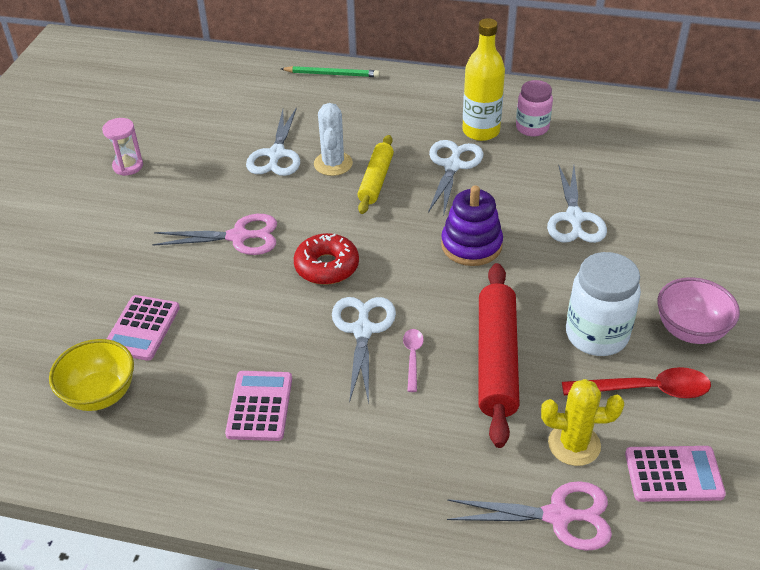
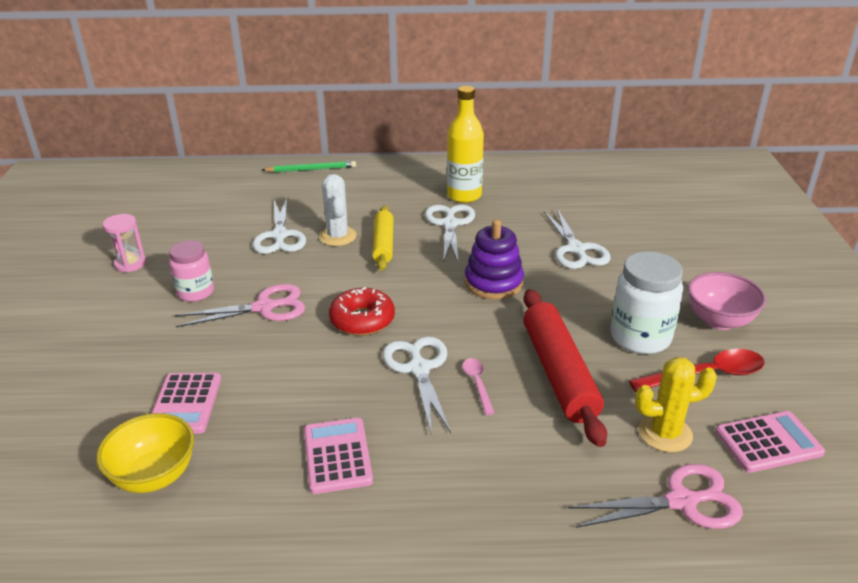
camera: 15 degrees left, 10 degrees down
pink jar [516,80,553,136] -> pink jar moved to [169,240,214,302]

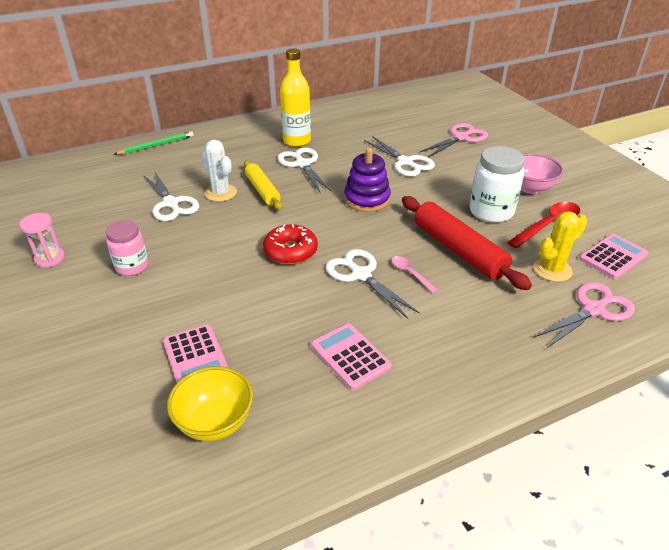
camera: 25 degrees left, 5 degrees up
pink scissors [175,284,305,327] -> pink scissors moved to [420,123,488,157]

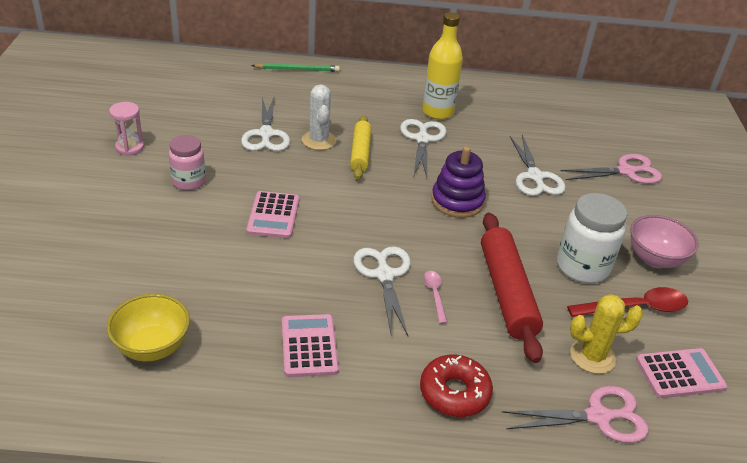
camera: 25 degrees right, 0 degrees up
pink calculator [163,325,229,382] -> pink calculator moved to [246,191,299,238]
red donut [263,224,318,265] -> red donut moved to [420,355,493,417]

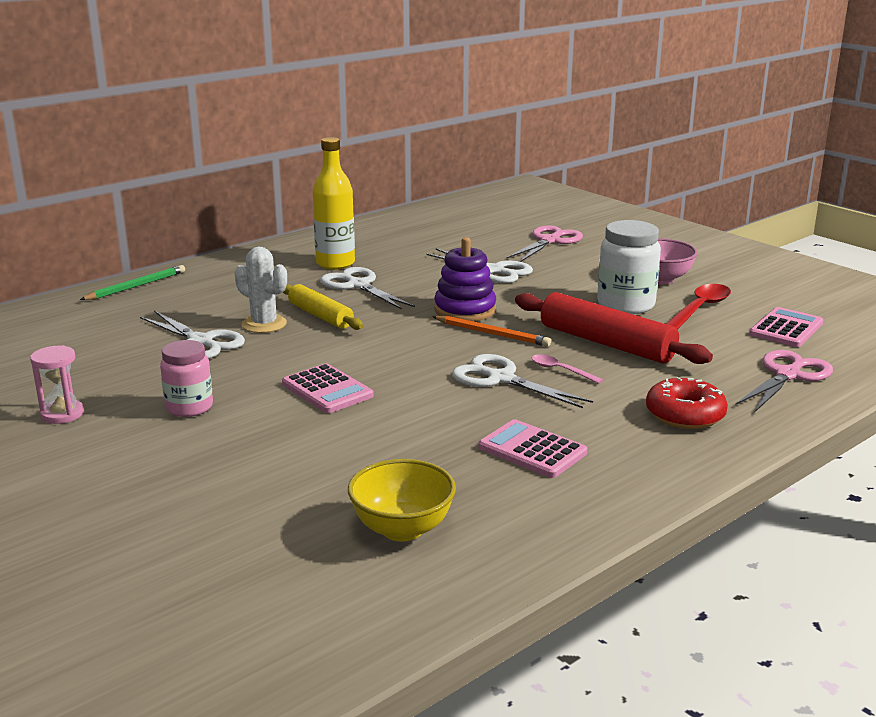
camera: 40 degrees left, 15 degrees down
yellow cactus [570,294,643,374] -> none
none -> orange pencil [432,316,551,347]

